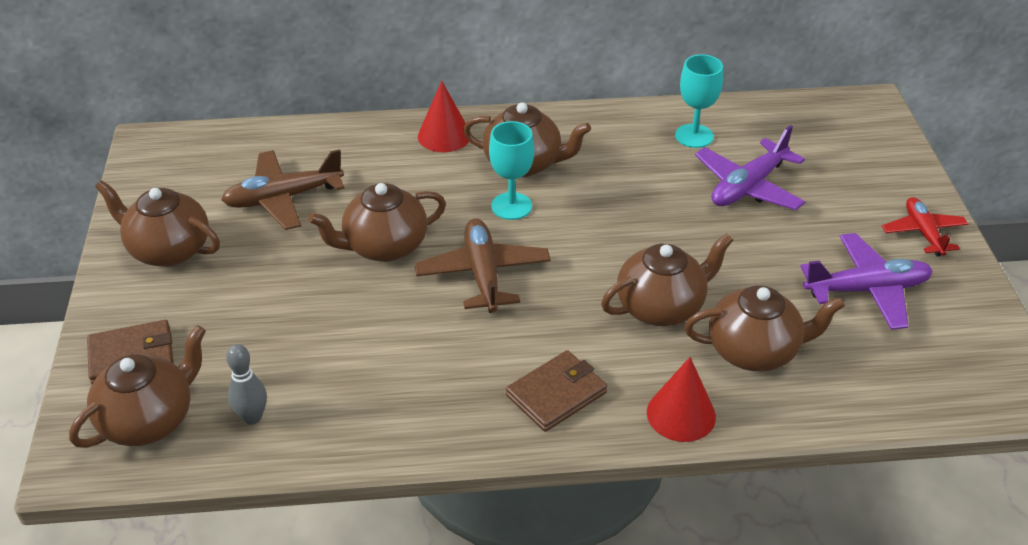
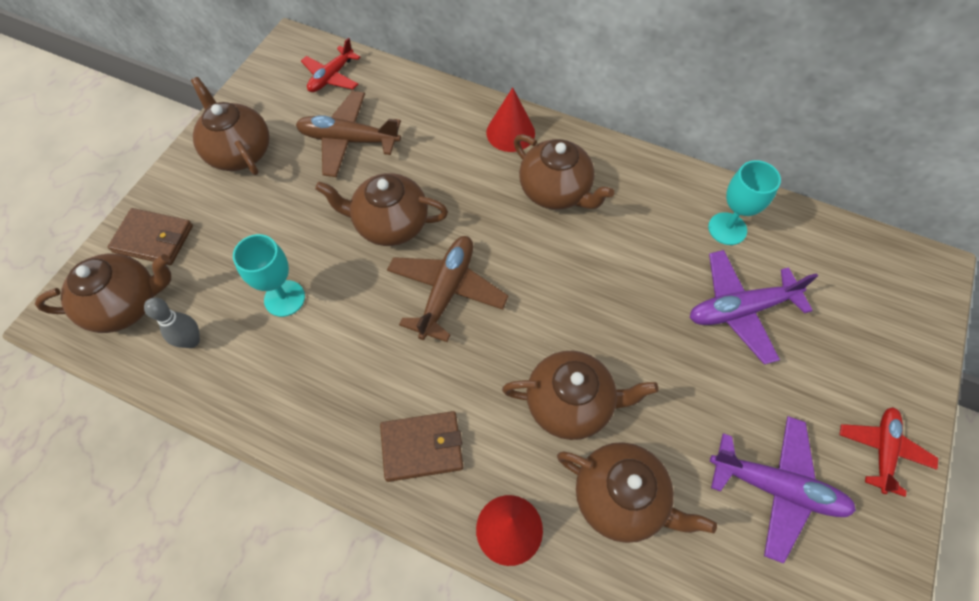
camera: 30 degrees right, 20 degrees up
turquoise goblet [489,121,534,220] -> turquoise goblet moved to [233,234,305,317]
none -> red plane [301,38,361,92]

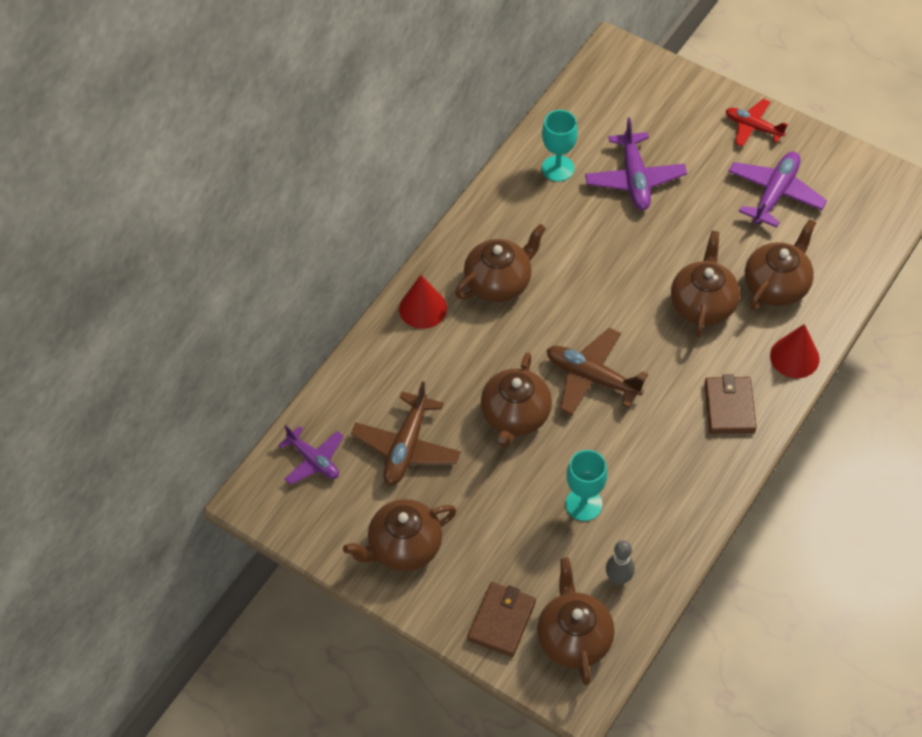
camera: 80 degrees left, 5 degrees down
red plane [301,38,361,92] -> purple plane [278,426,344,485]

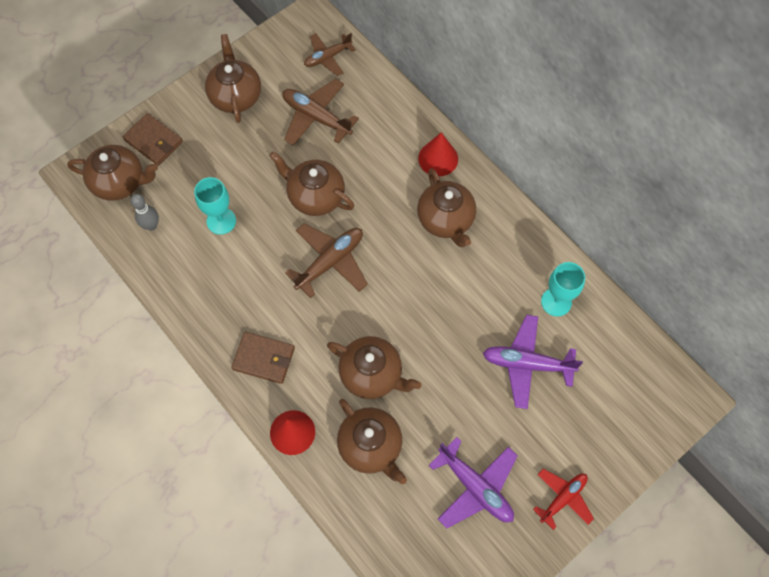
camera: 105 degrees right, 10 degrees up
purple plane [278,426,344,485] -> brown plane [304,33,355,76]

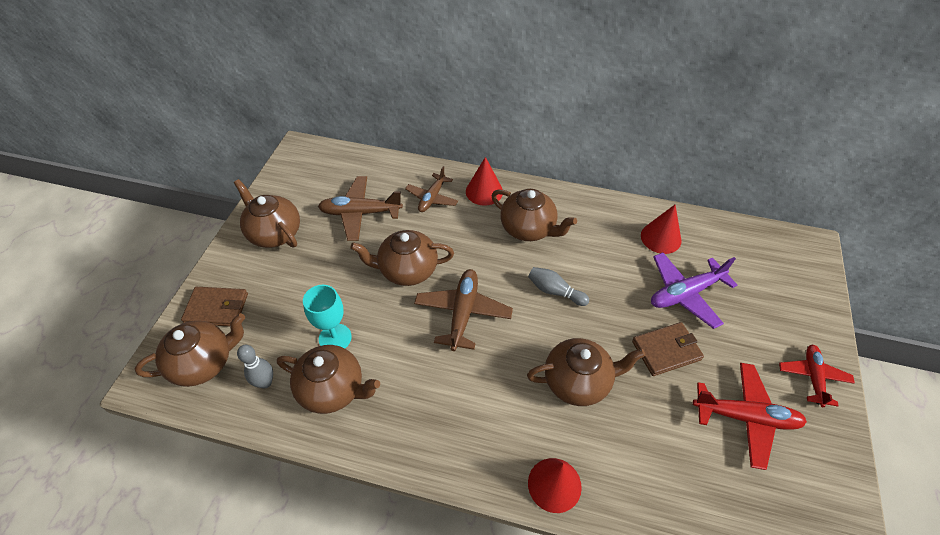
camera: 35 degrees left, 15 degrees down
brown wallet [231,332,295,384] -> brown wallet moved to [632,322,704,376]
brown plane [304,33,355,76] -> brown plane moved to [405,166,458,212]
brown teapot [337,399,407,484] -> brown teapot moved to [277,345,380,414]
purple plane [429,437,518,528] -> red plane [693,363,807,470]
turquoise goblet [541,262,585,316] -> red cone [641,205,681,254]
none -> grey bowling pin [528,267,589,306]

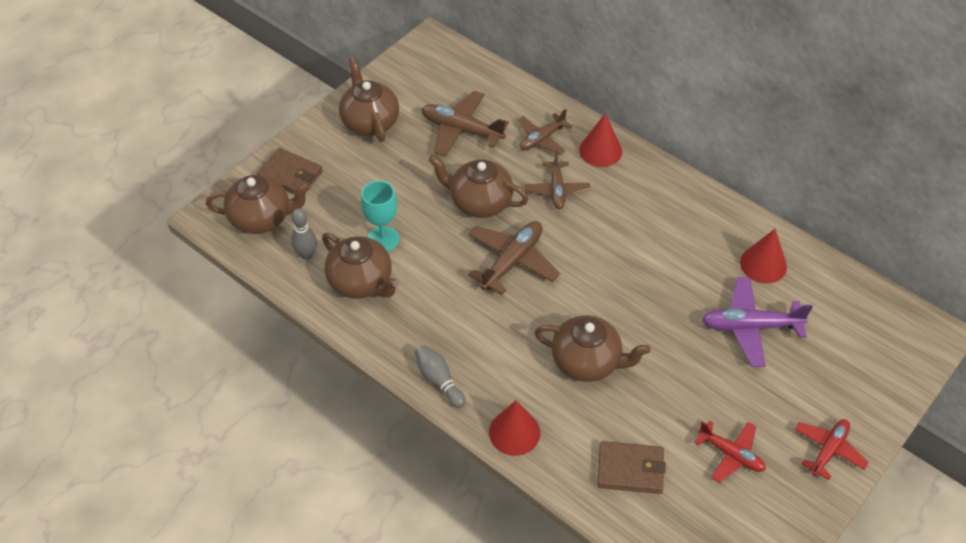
camera: 25 degrees right, 0 degrees up
brown teapot [492,189,577,241] -> none
grey bowling pin [528,267,589,306] -> grey bowling pin moved to [415,345,466,408]
brown wallet [632,322,704,376] -> brown wallet moved to [598,441,666,494]
red plane [693,363,807,470] -> red plane [694,420,766,483], size x0.67
none -> brown plane [525,151,590,209]

